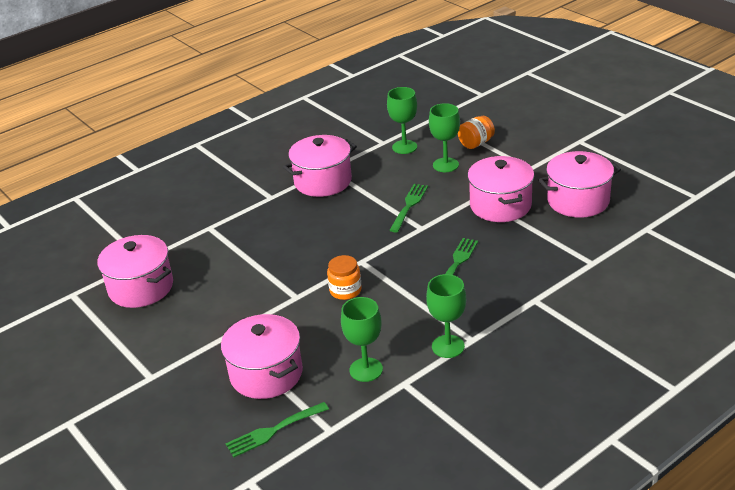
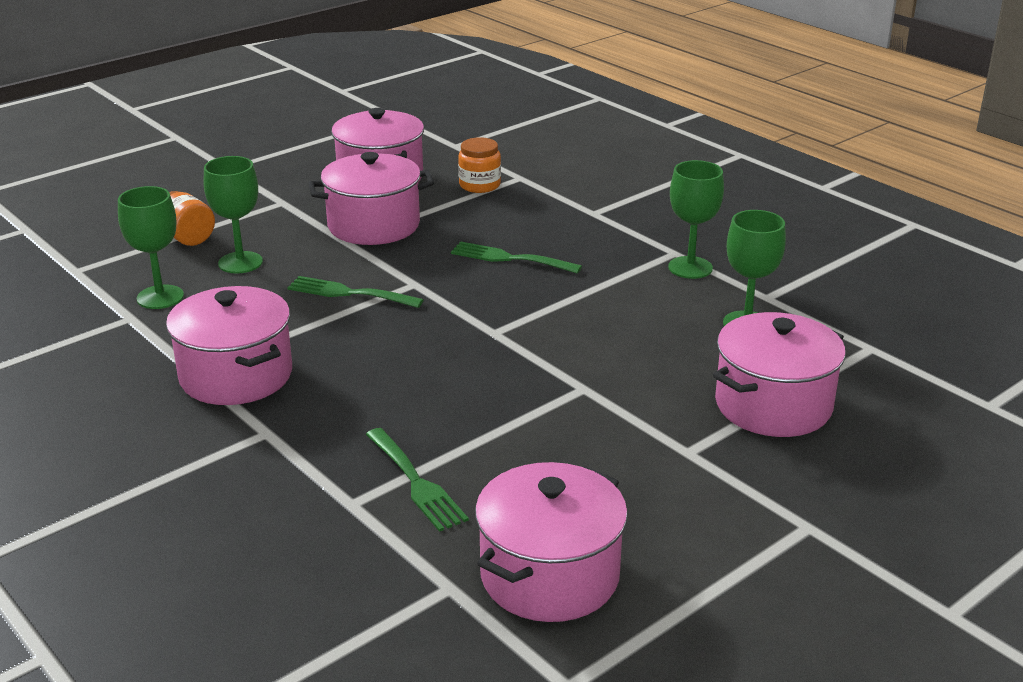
camera: 95 degrees left, 5 degrees down
green fork [226,402,329,457] -> green fork moved to [366,428,469,532]
orange jar [327,255,362,300] -> orange jar moved to [458,137,501,193]

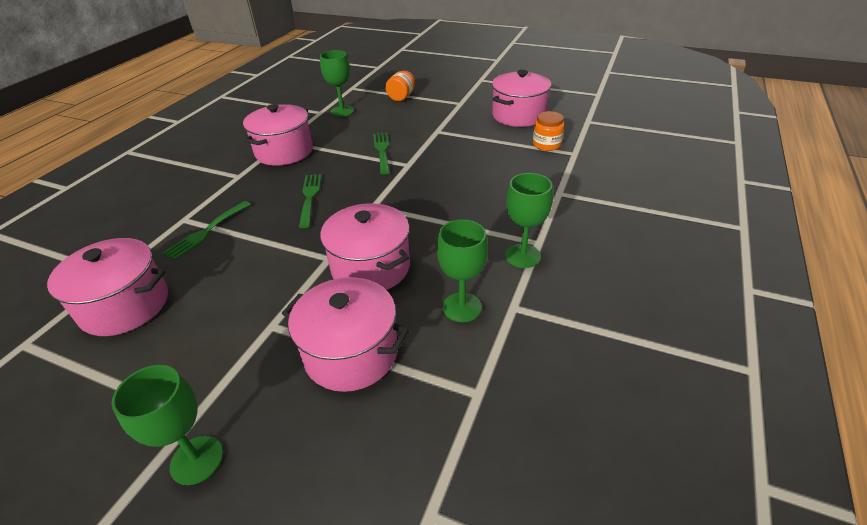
camera: 65 degrees right, 10 degrees up
green goblet [204,156,263,273] -> green goblet moved to [112,365,223,485]
pink pot [308,152,434,245] -> pink pot moved to [320,203,410,290]
green fork [451,241,582,274] -> green fork moved to [299,174,322,228]

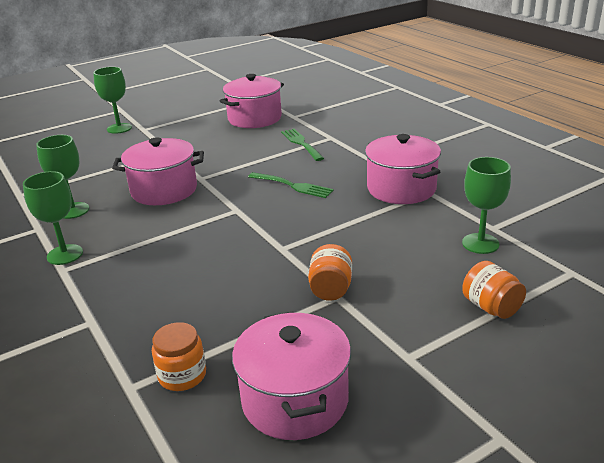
camera: 125 degrees right, 10 degrees down
pink pot [282,277,409,392] -> none
green fork [373,133,390,174] -> none
none -> orange jar [308,244,352,301]

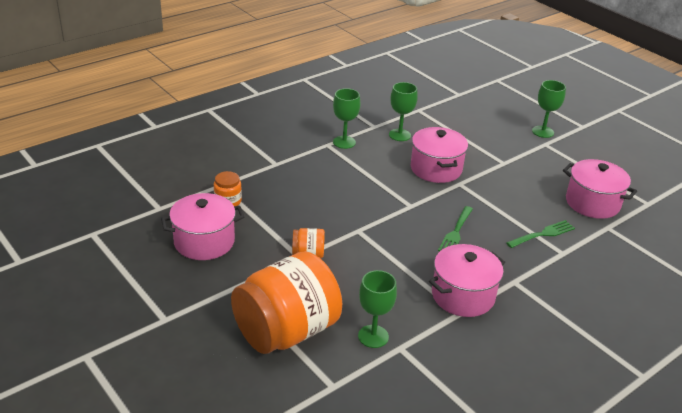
camera: 80 degrees right, 5 degrees up
orange jar [462,261,526,319] -> orange jar [231,251,342,354], size x2.42

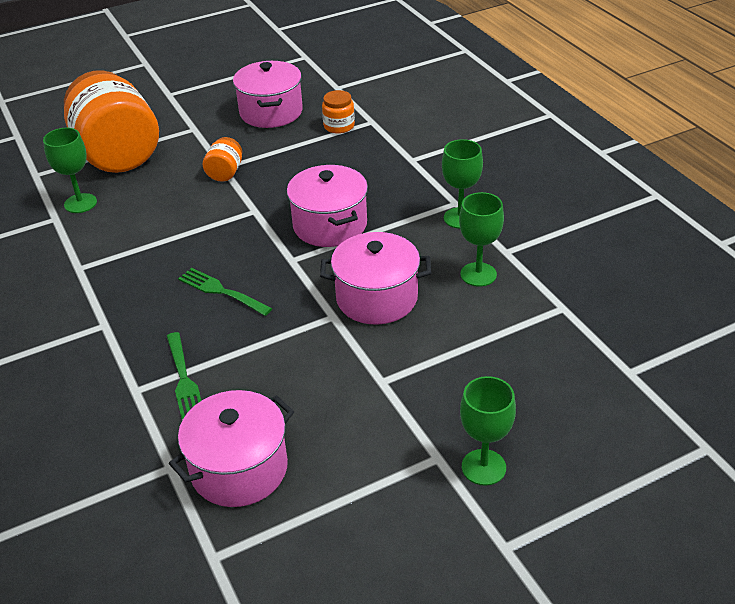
camera: 105 degrees right, 5 degrees up
pink pot [429,244,505,317] -> pink pot moved to [287,165,368,247]

